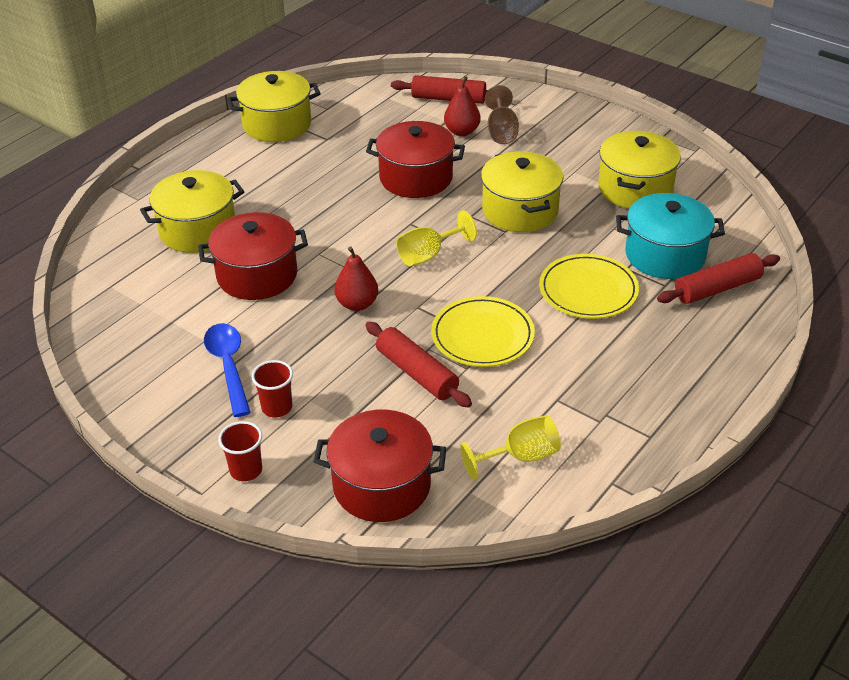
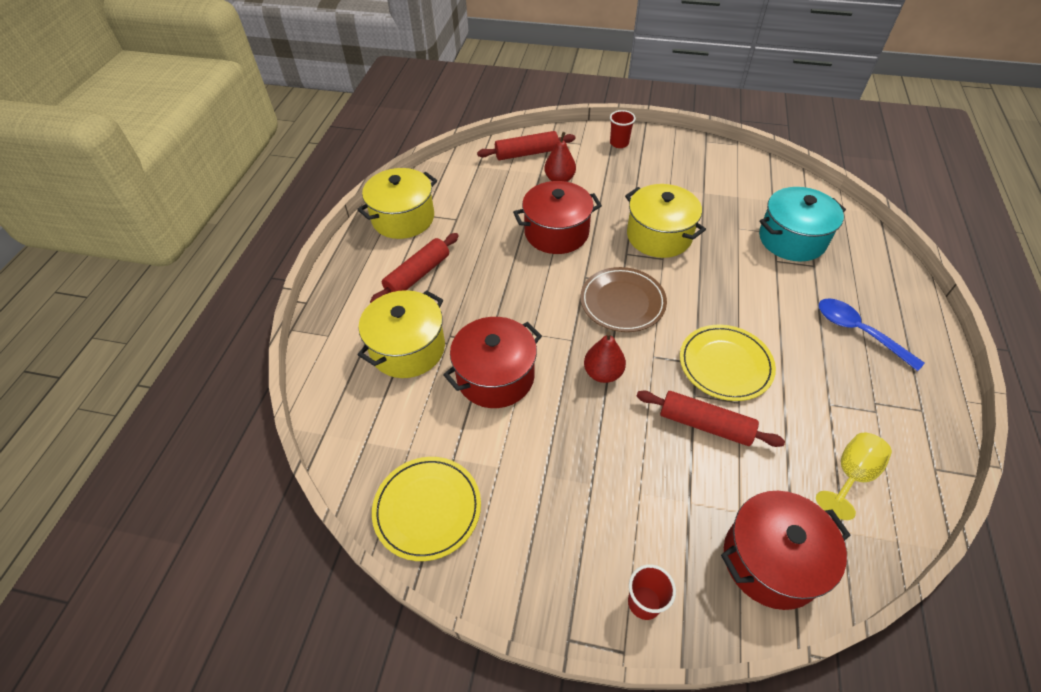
camera: 25 degrees left, 10 degrees up
blue spoon [204,323,251,417] -> blue spoon moved to [819,298,925,371]
red cup [252,360,293,417] -> red cup moved to [610,110,636,148]
yellow goblet [396,210,477,266] -> brown plate [580,267,667,332]
brown goblet [485,85,519,144] -> none
yellow plate [539,254,639,319] -> yellow plate moved to [372,457,481,561]
yellow pot [598,131,681,209] -> none
red rolling pin [657,253,780,304] -> red rolling pin moved to [370,233,459,303]

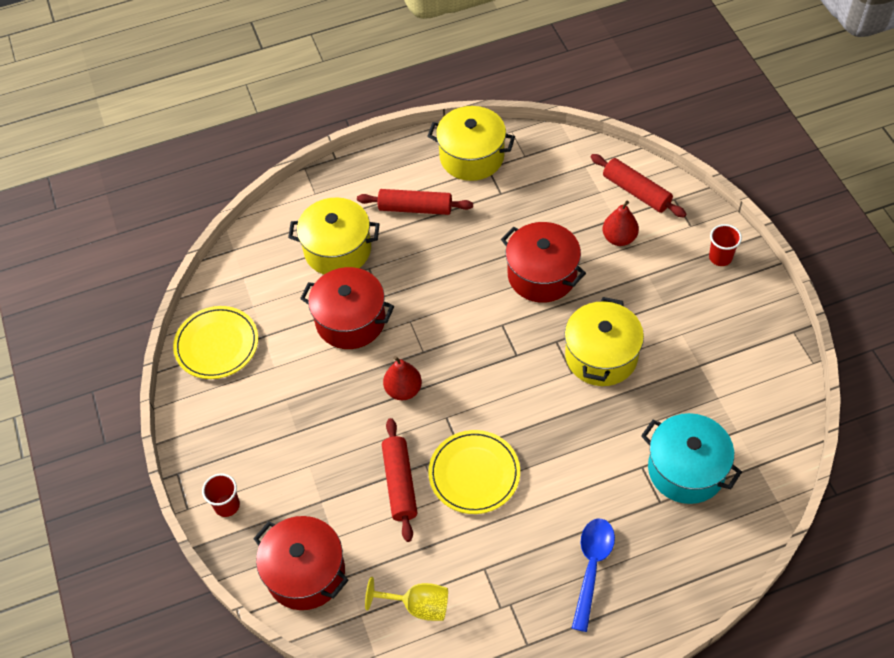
camera: 60 degrees right, 5 degrees up
brown plate [580,267,667,332] -> none

